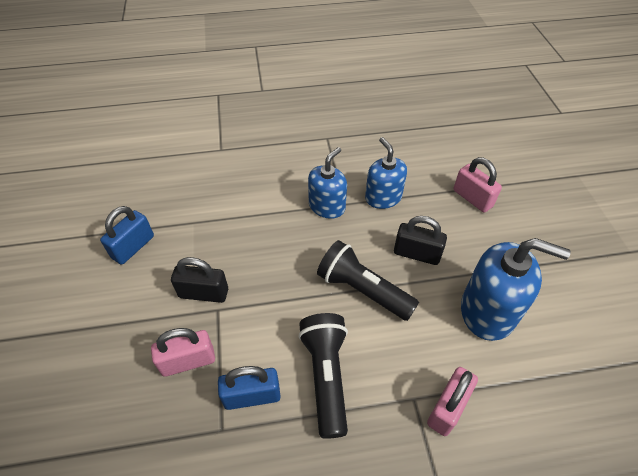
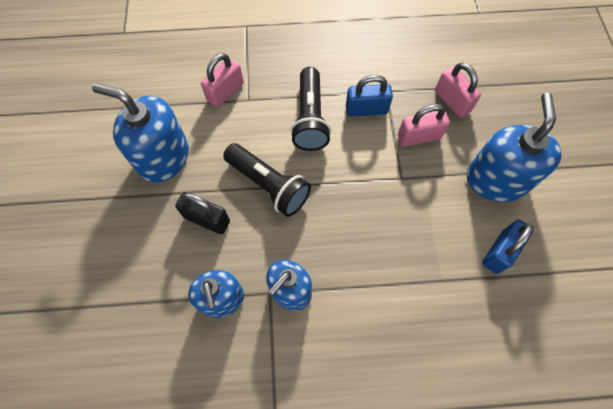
camera: 175 degrees left, 15 degrees up
black padlock [171,257,228,303] -> none
pink padlock [453,157,502,213] -> pink padlock moved to [435,62,481,118]
none -> blue soap dispenser [467,93,562,202]

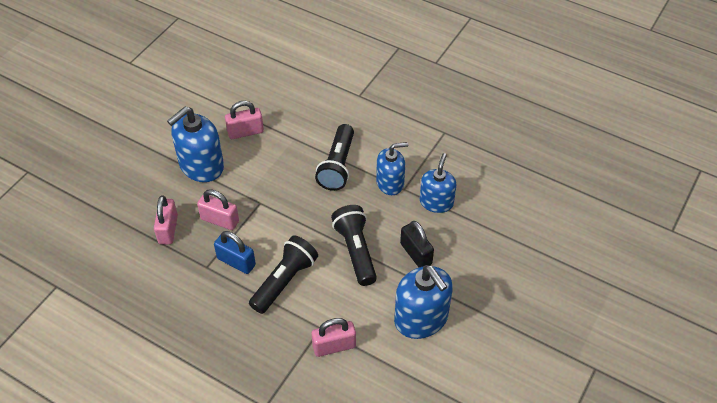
camera: 145 degrees left, 15 degrees down
blue padlock [482,220,534,274] -> pink padlock [225,101,264,139]
none -> black flashlight [315,124,354,191]

